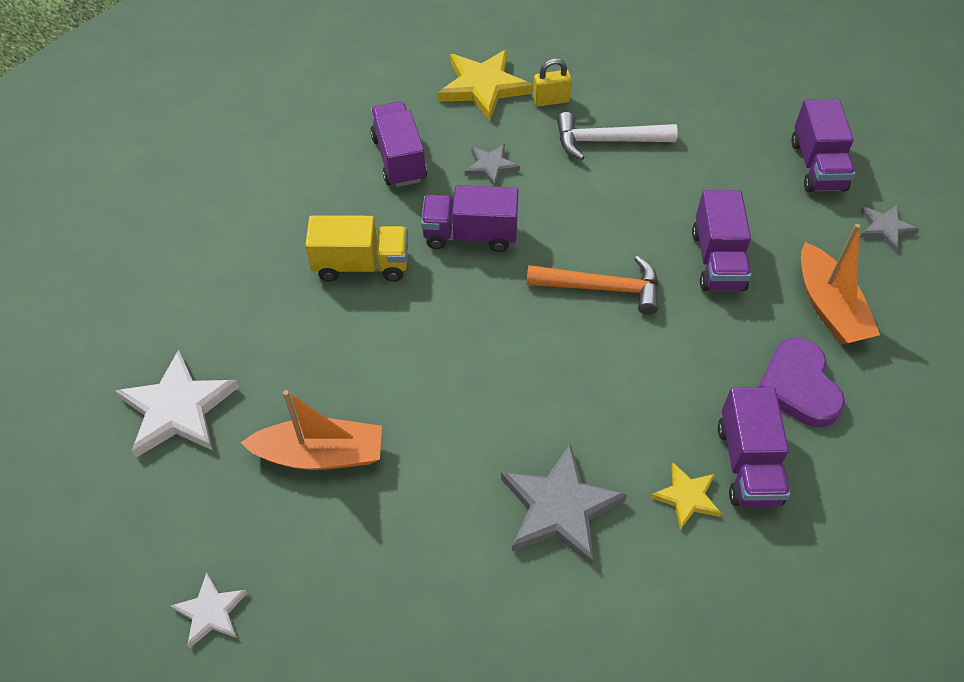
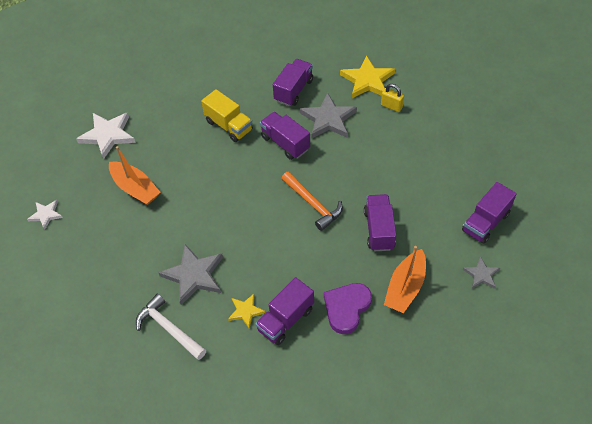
camera: 45 degrees right, 0 degrees up
grey star [465,144,520,187] -> grey star [300,93,357,138], size x1.81
white hammer [557,112,678,160] -> white hammer moved to [136,294,206,360]
purple truck [692,190,752,291] -> purple truck turned 135 degrees clockwise [364,194,396,251]

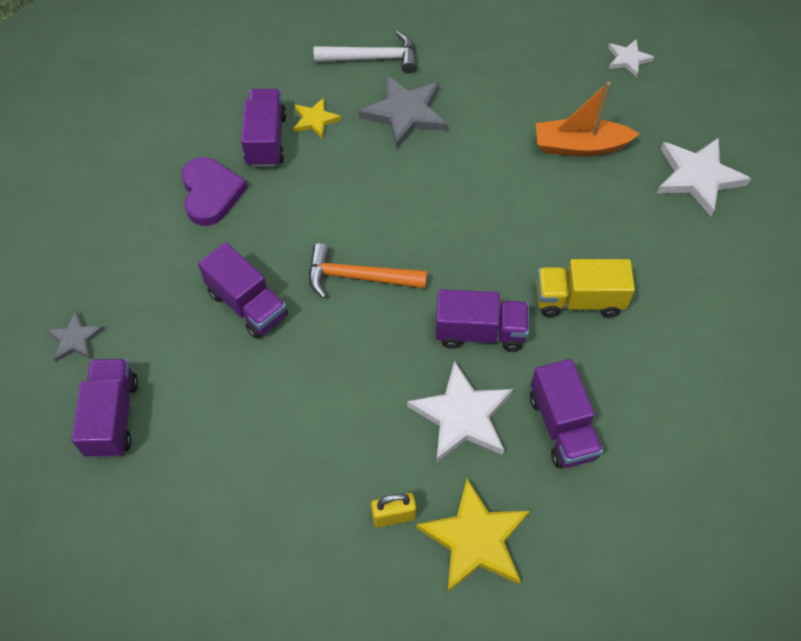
camera: 135 degrees right, 5 degrees up
grey star [300,93,357,138] -> white star [407,361,513,463]
orange boat [384,246,426,313] -> none

